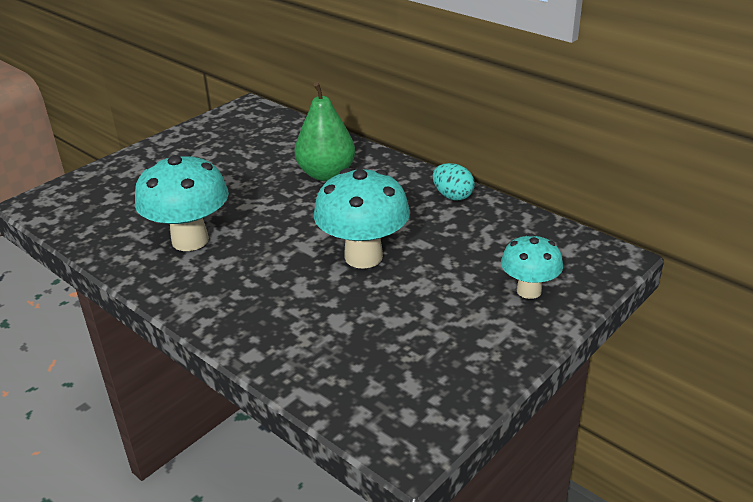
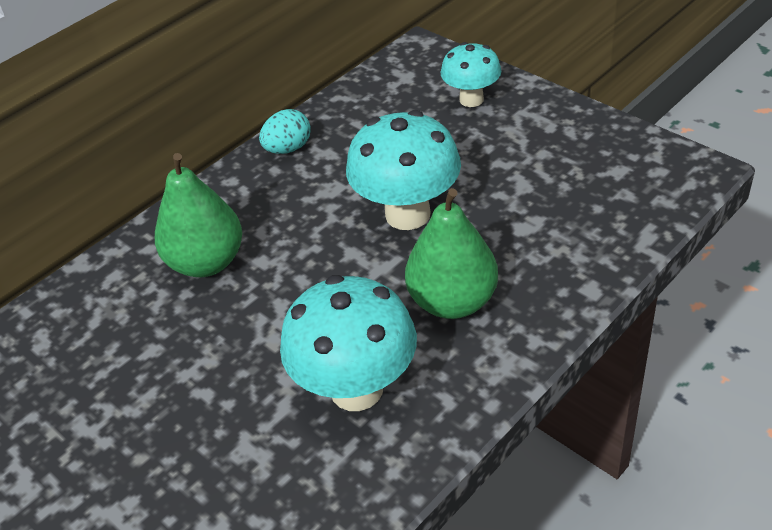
camera: 85 degrees left, 10 degrees up
none -> green pear [405,188,498,319]

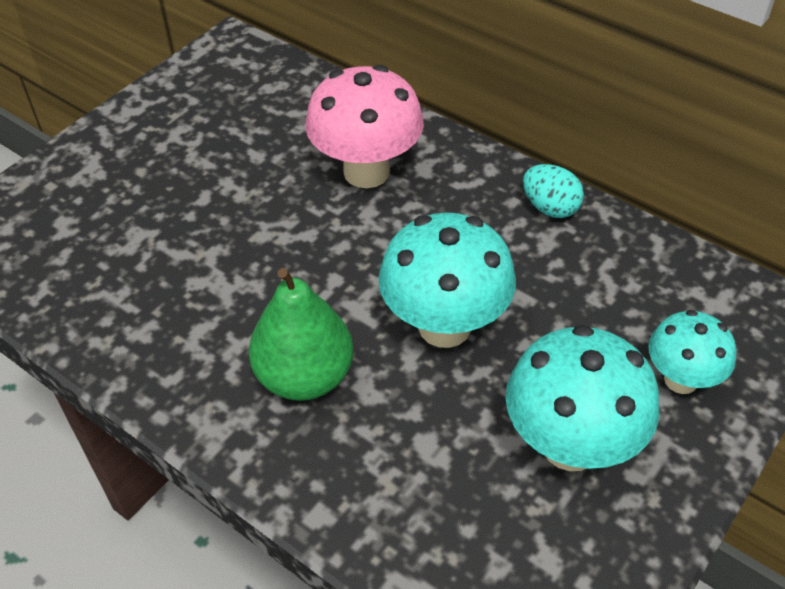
camera: 80 degrees right, 5 degrees up
green pear [155,153,242,277] -> pink mushroom [305,65,424,188]
turquoise mushroom [280,275,417,411] -> turquoise mushroom moved to [506,325,659,471]

